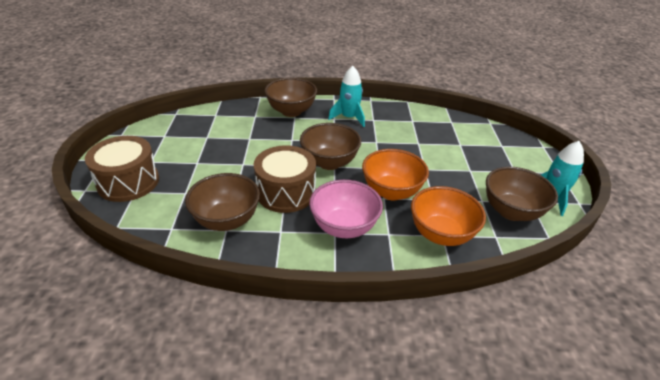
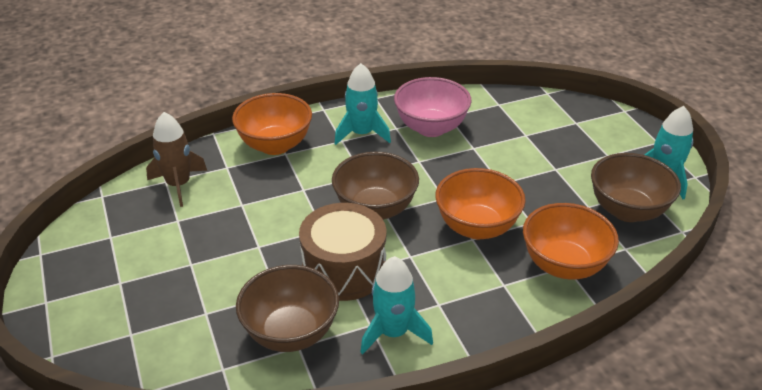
camera: 20 degrees left, 0 degrees up
brown drum [85,136,159,202] -> none
brown bowl [265,78,317,117] -> orange bowl [232,93,312,155]
pink bowl [309,180,383,238] -> pink bowl moved to [394,77,471,137]
none -> brown rocket [146,112,207,207]
none -> turquoise rocket [360,256,433,355]

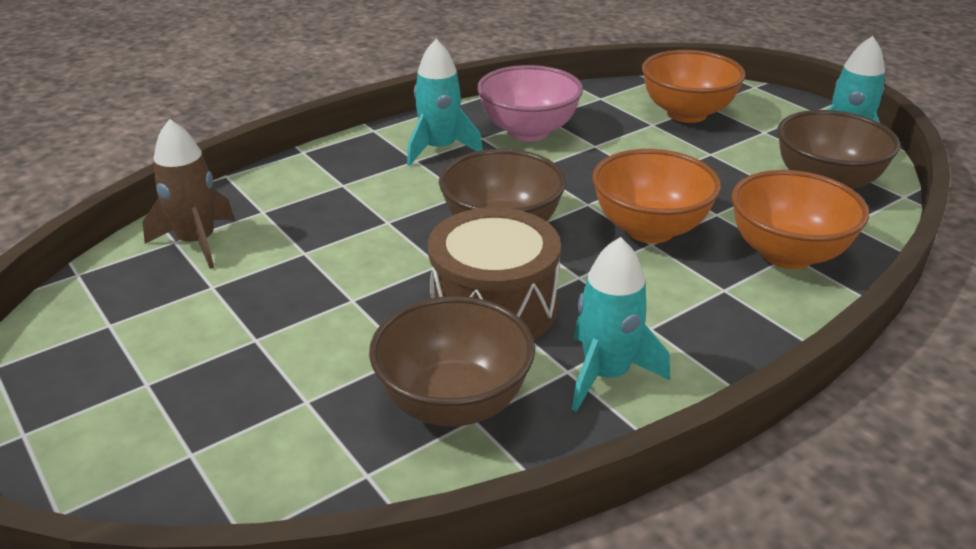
camera: 15 degrees left, 5 degrees down
orange bowl [232,93,312,155] -> orange bowl moved to [642,50,746,123]

